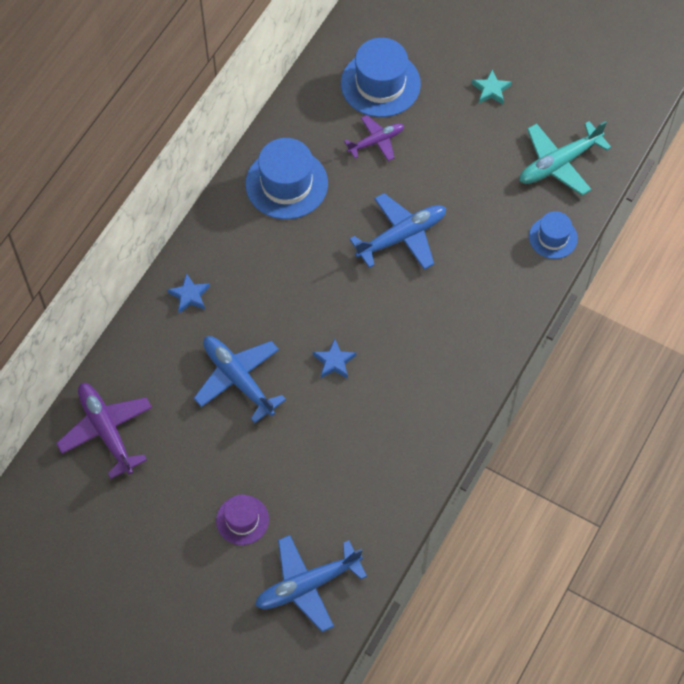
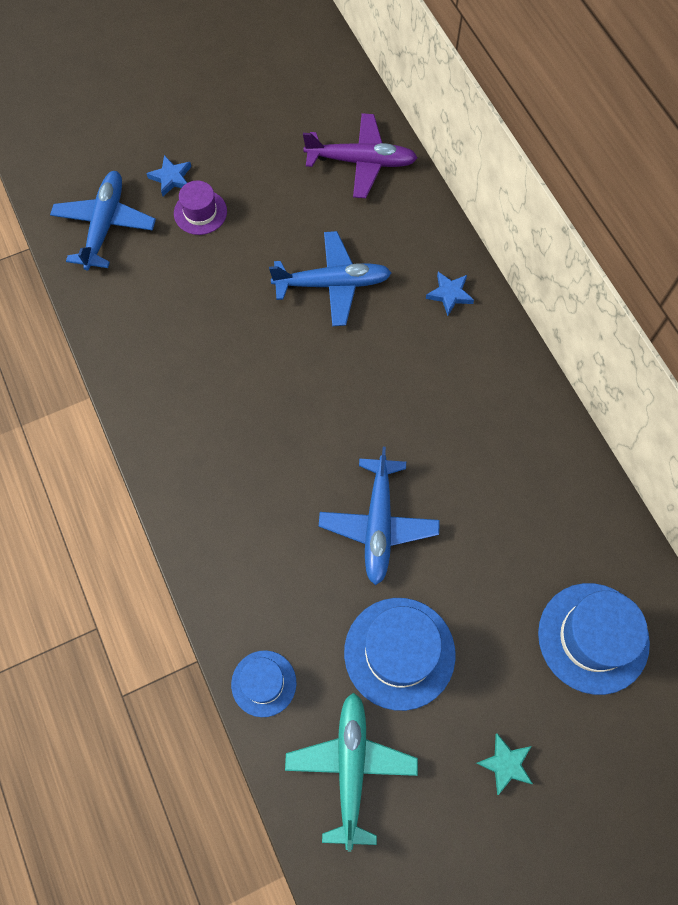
camera: 125 degrees right, 5 degrees up
blue hat [245,138,328,219] -> blue hat moved to [344,598,456,711]
blue star [313,339,356,379] -> blue star moved to [146,155,191,196]
purple plane [344,115,404,161] -> none

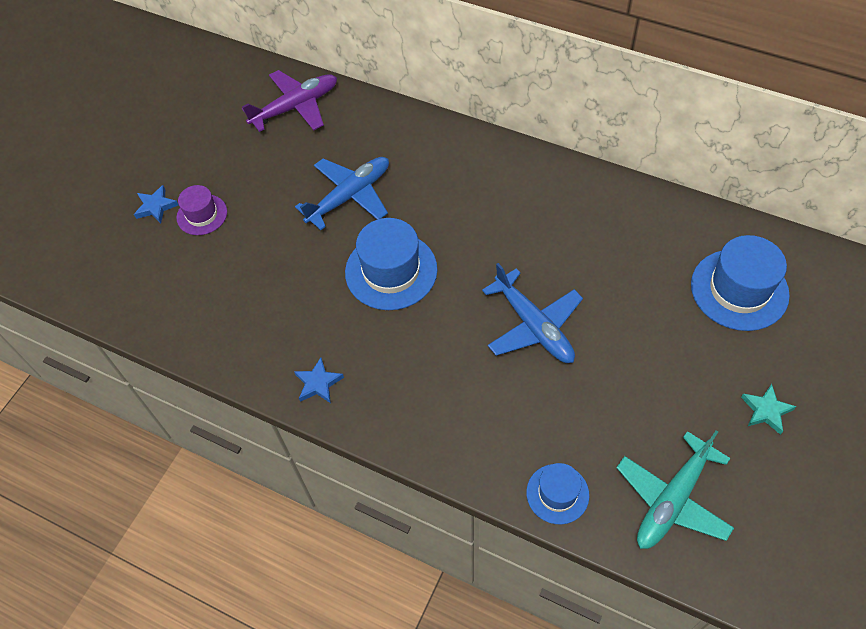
camera: 35 degrees left, 10 degrees down
blue plane [50,171,156,270] -> none
turquoise plane [285,692,418,852] -> turquoise plane turned 105 degrees counterclockwise [617,430,734,549]
blue hat [344,598,456,711] -> blue hat moved to [345,218,438,310]
blue star [426,272,474,316] -> blue star moved to [294,357,344,403]

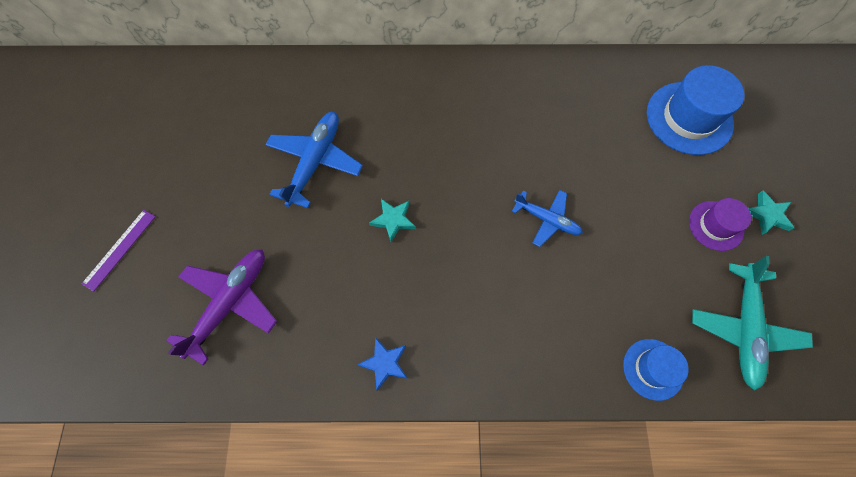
camera: 30 degrees left, 10 degrees up
blue star [134,185,178,223] -> purple ruler [82,210,156,292]
purple hat [176,185,227,235] -> purple hat moved to [689,198,751,251]
purple plane [242,70,337,132] -> purple plane moved to [166,249,277,366]
blue hat [345,218,438,310] -> turquoise star [369,199,416,242]
blue plane [482,263,583,363] -> blue plane [512,190,583,247], size x0.63

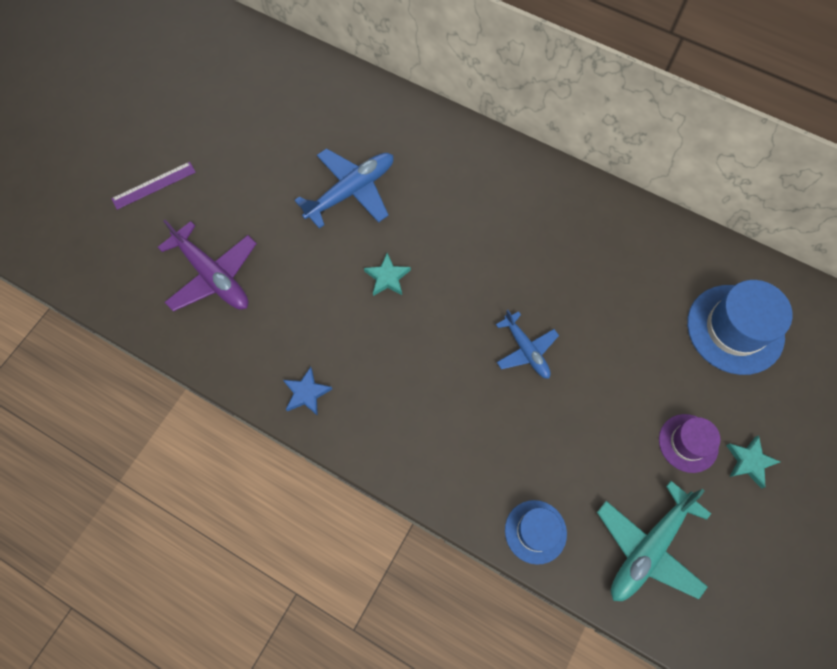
camera: 30 degrees right, 0 degrees up
purple plane [166,249,277,366] -> purple plane turned 75 degrees clockwise [158,220,257,312]

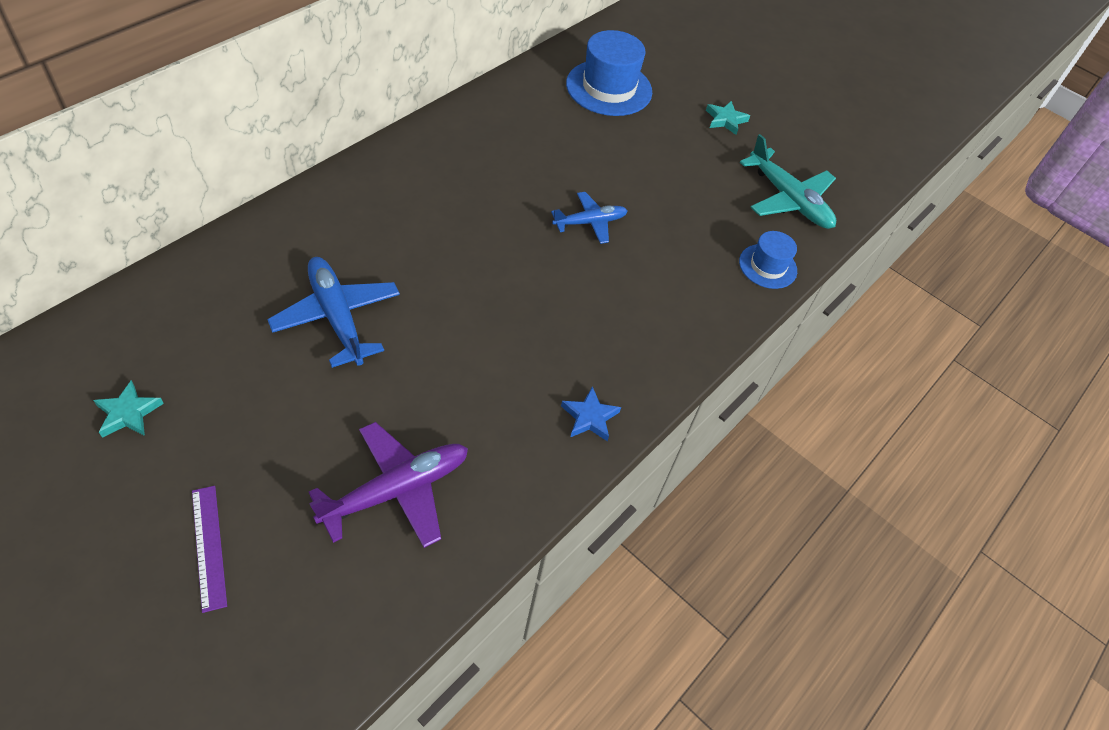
camera: 85 degrees left, 15 degrees down
turquoise star [364,253,411,296] -> turquoise star moved to [93,380,164,438]
purple hat [659,414,720,473] -> none

